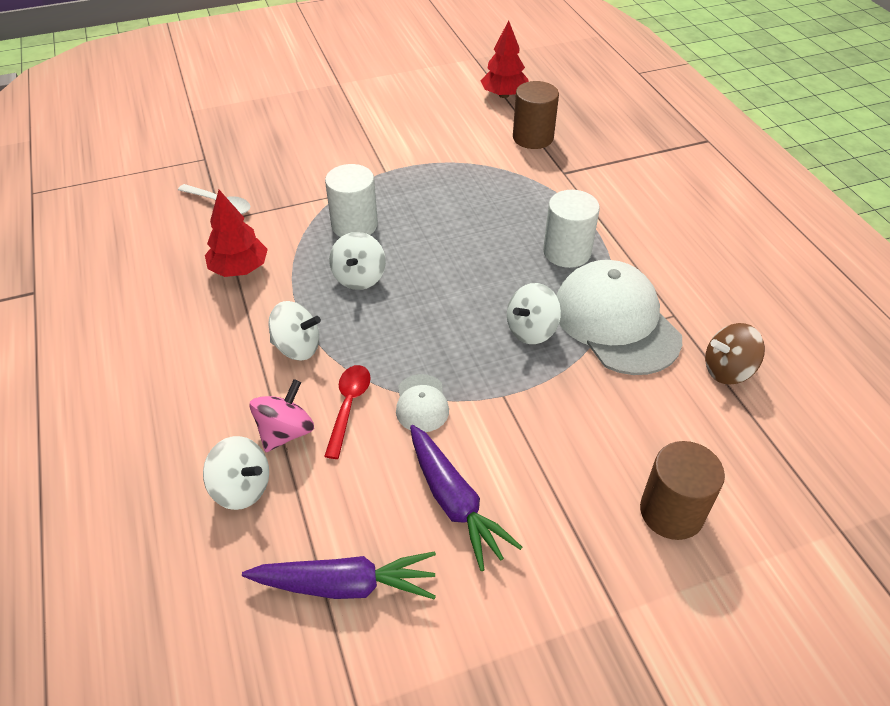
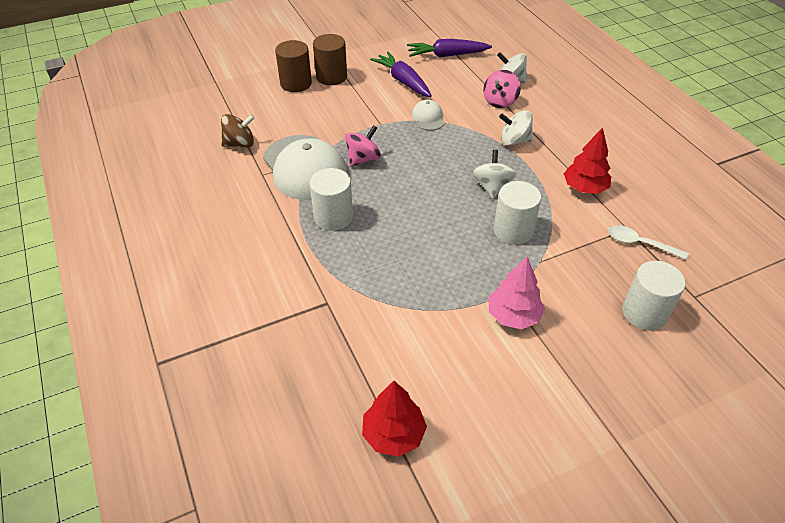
camera: 175 degrees right, 0 degrees up
red spoon [324,365,371,459] -> none
white spinning top [507,283,561,344] -> pink spinning top [345,125,381,167]
brown cylinder [513,81,559,149] -> brown cylinder moved to [313,34,347,85]
none -> pink tree [489,257,545,329]
none -> white cylinder [622,261,686,331]

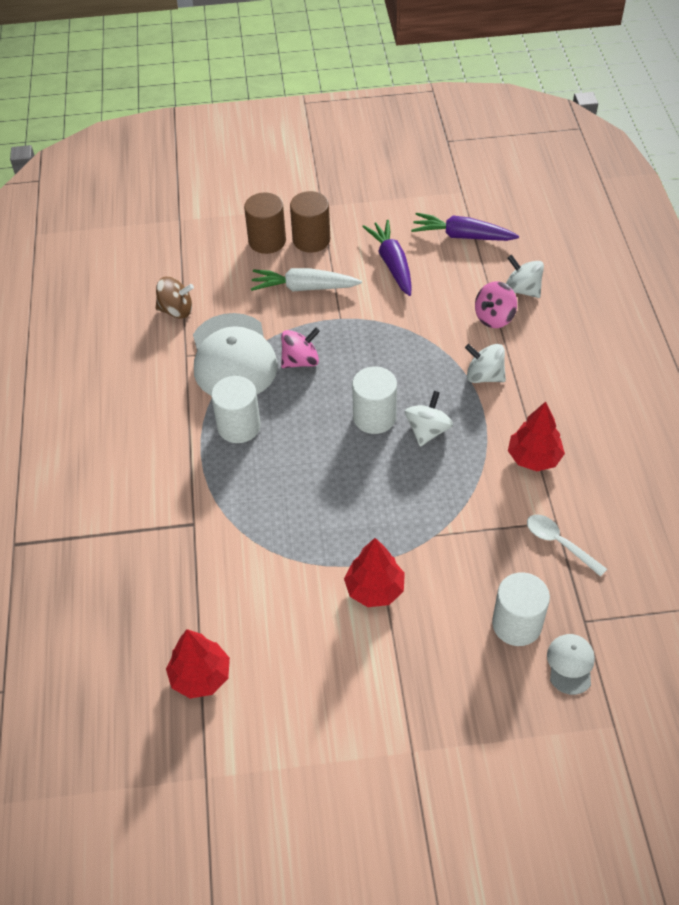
camera: 20 degrees right, 5 degrees up
white cap [412,100,444,131] -> white cap moved to [547,634,595,695]
pink tree [489,257,545,329] -> red tree [344,538,405,607]
white cylinder [493,181,541,245] -> white cylinder moved to [352,367,397,434]
none -> white carrot [251,268,362,292]

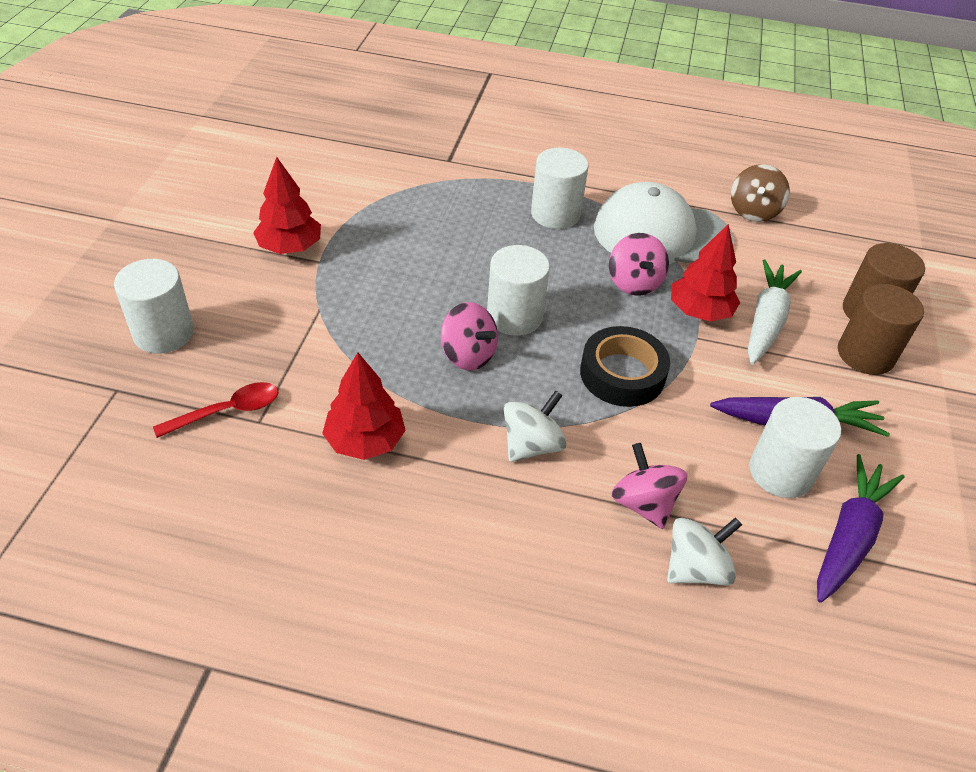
camera: 105 degrees right, 5 degrees down
red tree [166,629,230,699] -> red tree moved to [671,224,740,322]
white spinning top [405,391,453,447] -> pink spinning top [441,302,498,370]
white spoon [527,514,607,577] -> red spoon [153,382,278,438]
white cap [547,634,595,695] -> none
none -> black tape [580,326,670,407]
none -> white cylinder [749,397,841,498]

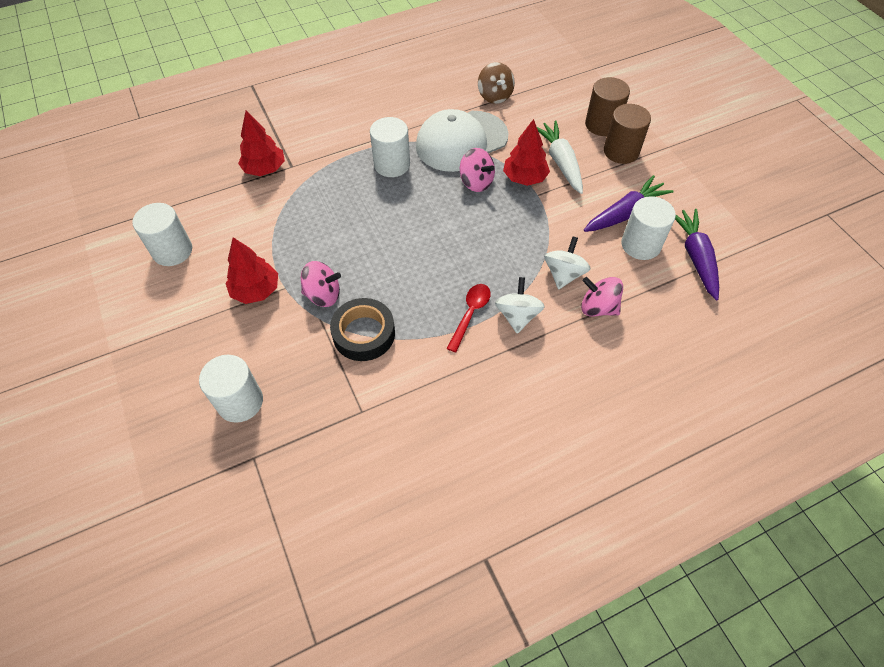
camera: 35 degrees left, 10 degrees up
red spoon [153,382,278,438] -> red spoon moved to [446,284,491,352]
red tree [322,352,406,460] -> red tree moved to [238,111,285,176]
pink spinning top [441,302,498,370] -> pink spinning top moved to [301,261,341,307]
white cylinder [487,245,550,336] -> white cylinder moved to [132,203,192,266]
black tape [580,326,670,407] -> black tape moved to [330,298,395,361]
white spinning top [667,517,742,585] -> white spinning top moved to [544,236,590,289]

